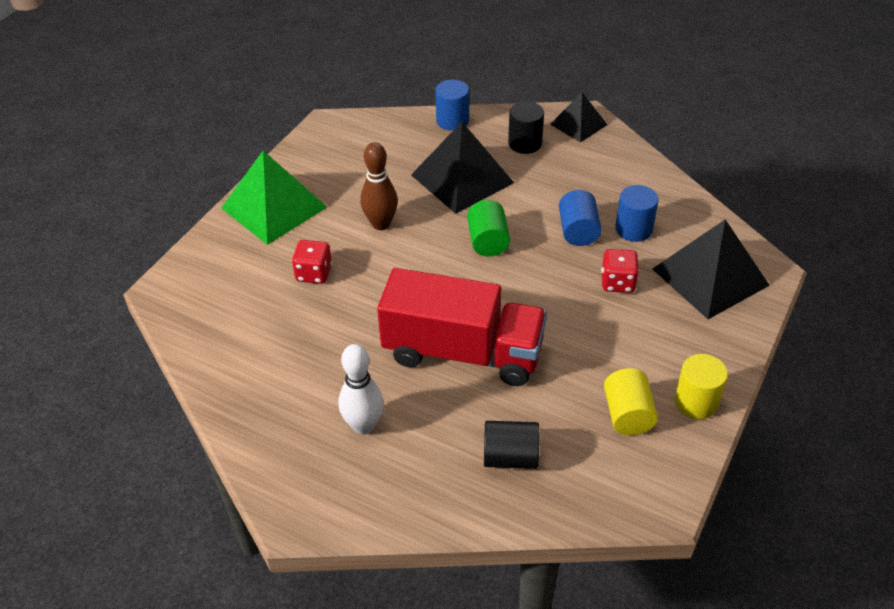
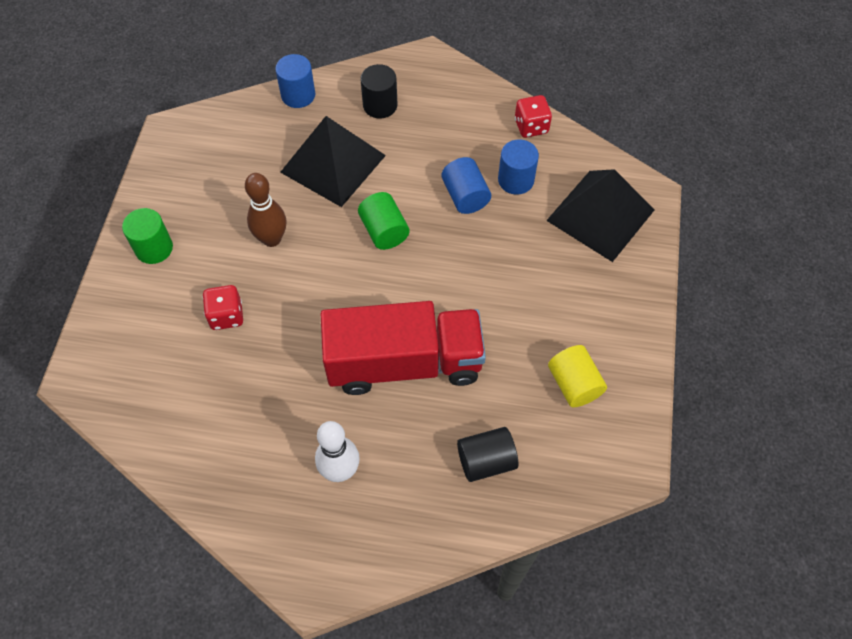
camera: 20 degrees left, 15 degrees up
green pyramid [221,151,327,245] -> green cylinder [122,208,173,264]
black pyramid [550,93,607,143] -> none
red dice [601,249,639,293] -> red dice moved to [515,95,552,138]
yellow cylinder [675,354,728,419] -> none

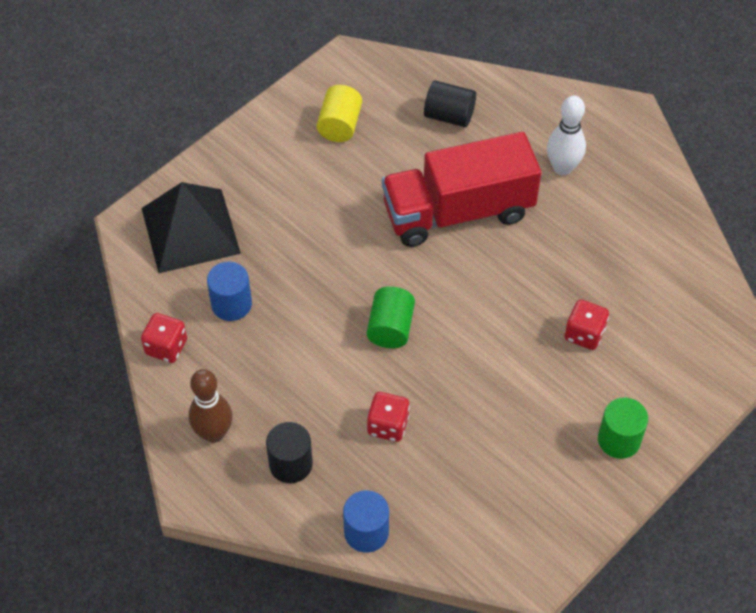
camera: 145 degrees left, 5 degrees down
brown bowling pin [245,173,286,247] -> brown bowling pin moved to [188,369,233,443]
black pyramid [280,116,386,207] -> red dice [367,392,410,442]
red truck [321,301,486,395] -> red truck turned 45 degrees counterclockwise [382,132,541,247]
blue cylinder [442,157,491,214] -> none

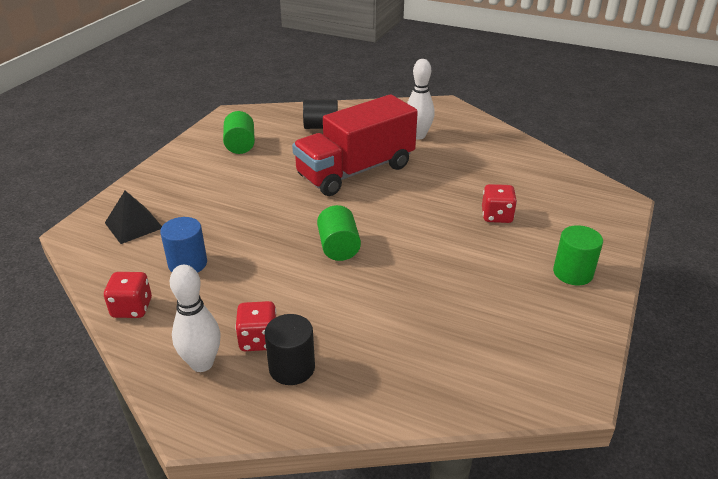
camera: 20 degrees left, 20 degrees down
black pyramid [142,182,241,273] -> black pyramid [105,191,162,244], size x0.58
brown bowling pin [188,369,233,443] -> white bowling pin [170,265,221,372]
yellow cylinder [317,85,362,142] -> green cylinder [223,111,255,154]
blue cylinder [343,490,389,553] -> none
red dice [367,392,410,442] -> red dice moved to [235,301,276,351]

